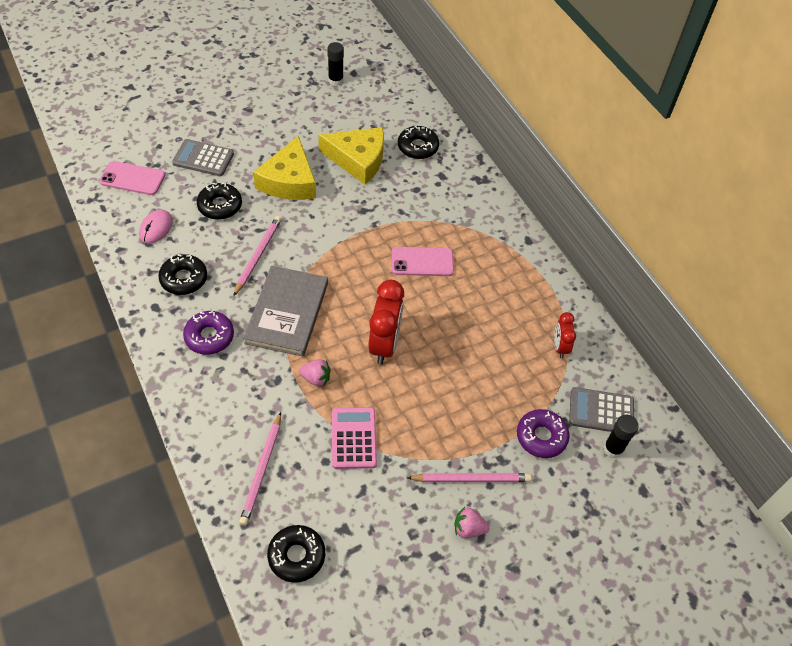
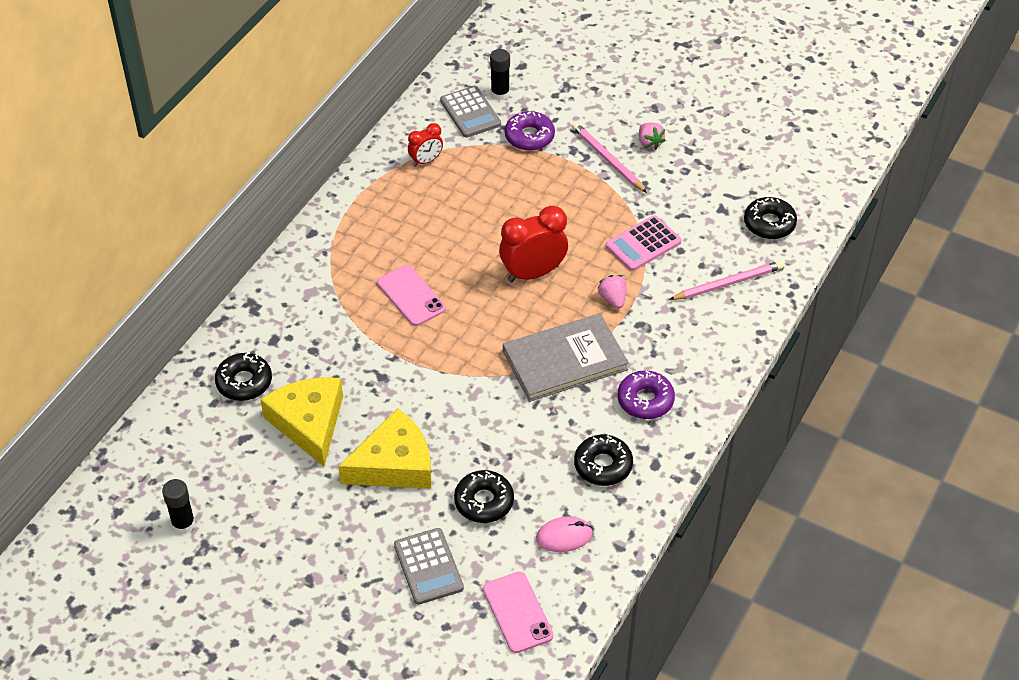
camera: 120 degrees left, 5 degrees down
pink pencil [233,216,282,296] -> none

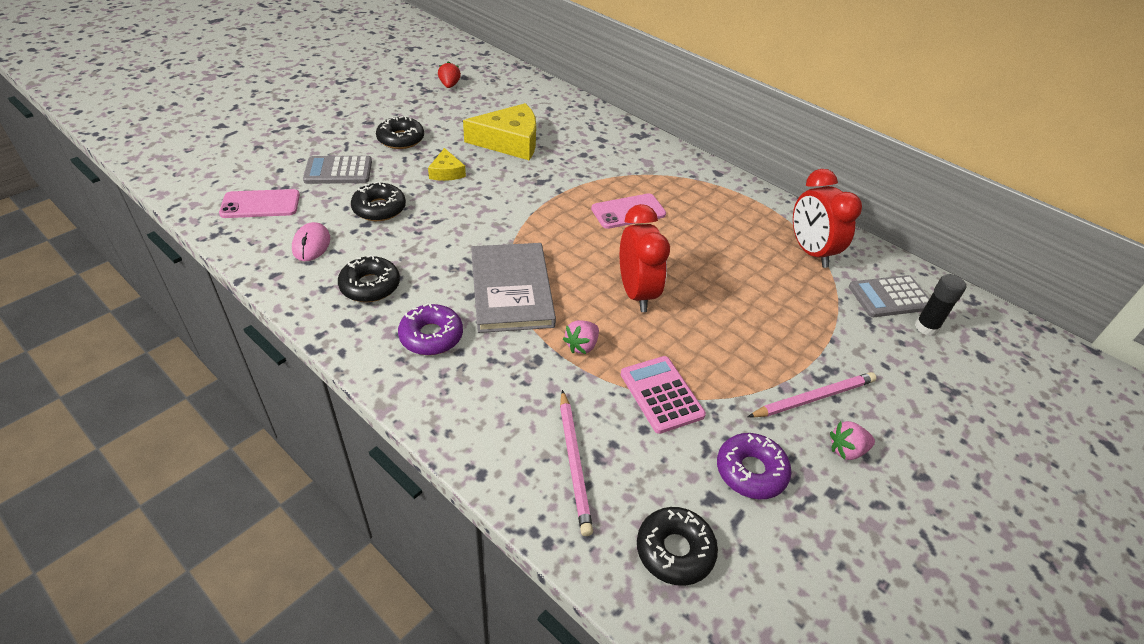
camera: 100 degrees right, 5 degrees down
black glue stick [162,479,195,534] -> red strawberry [438,61,461,88]
black donut [215,352,272,401] -> black donut moved to [376,116,424,149]
yellow cheese [338,408,431,489] -> yellow cheese [428,148,466,181], size x0.51
red clock [408,123,443,167] -> red clock [793,169,862,268], size x1.79
purple donut [505,111,555,151] -> purple donut moved to [717,433,791,499]
pink strawberry [597,275,627,308] -> pink strawberry turned 135 degrees clockwise [563,320,599,354]

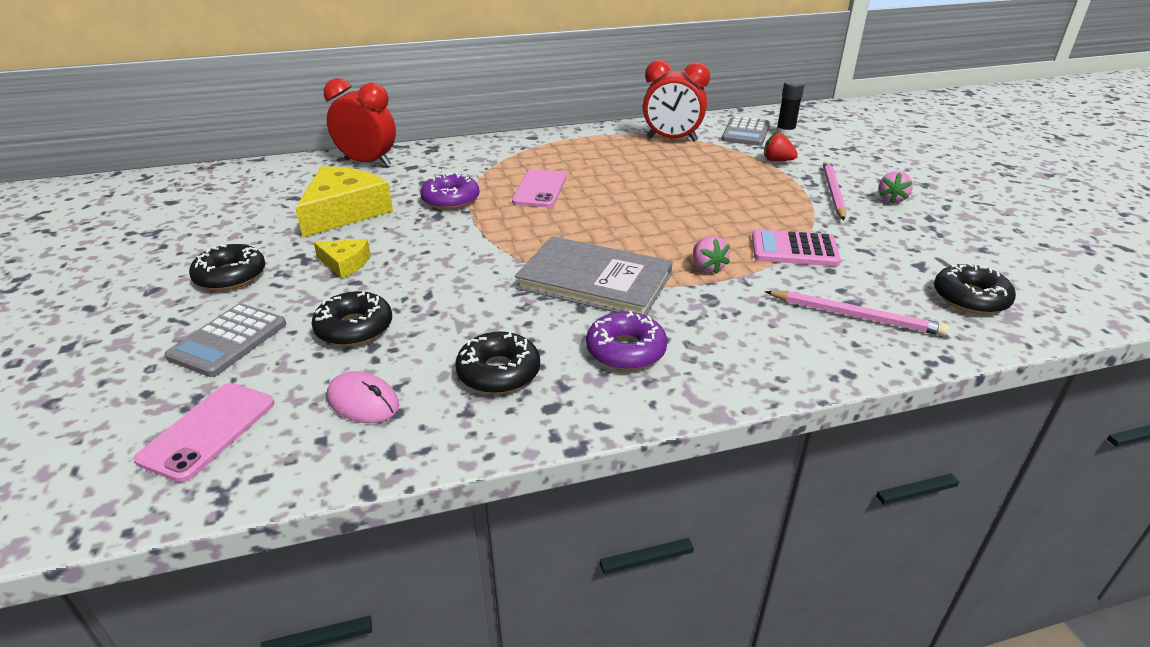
camera: 55 degrees left, 10 degrees down
red strawberry [438,61,461,88] -> red strawberry moved to [764,133,798,161]
red clock [620,204,670,312] -> red clock moved to [324,78,396,167]
purple donut [717,433,791,499] -> purple donut moved to [420,173,480,210]

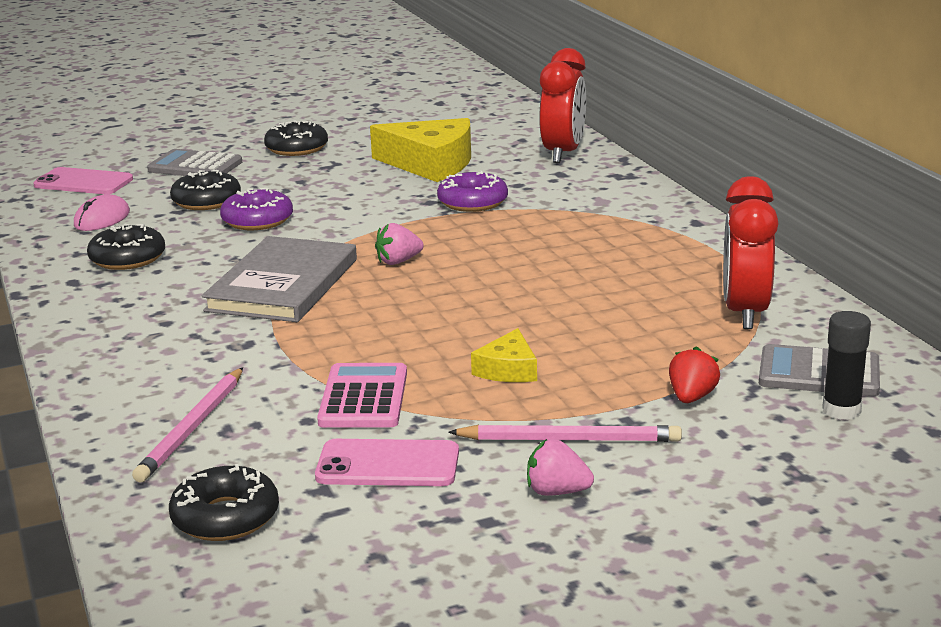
camera: 85 degrees right, 10 degrees down
yellow cheese [314,239,370,278] -> yellow cheese moved to [471,328,537,382]
pink phone [512,169,566,207] -> pink phone moved to [315,439,459,486]
purple donut [586,311,667,370] -> purple donut moved to [220,188,293,230]
pink strawberry [693,236,730,274] -> pink strawberry moved to [375,223,424,265]

